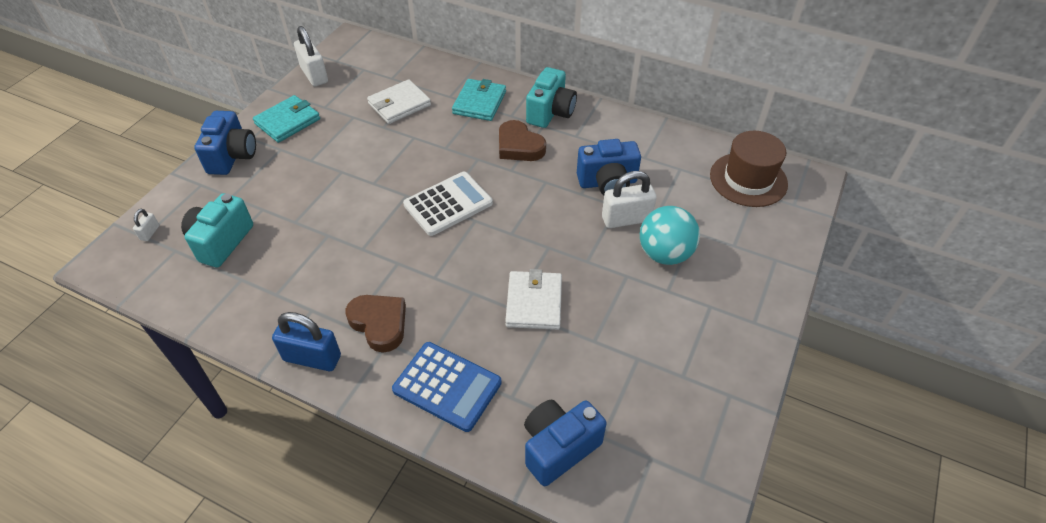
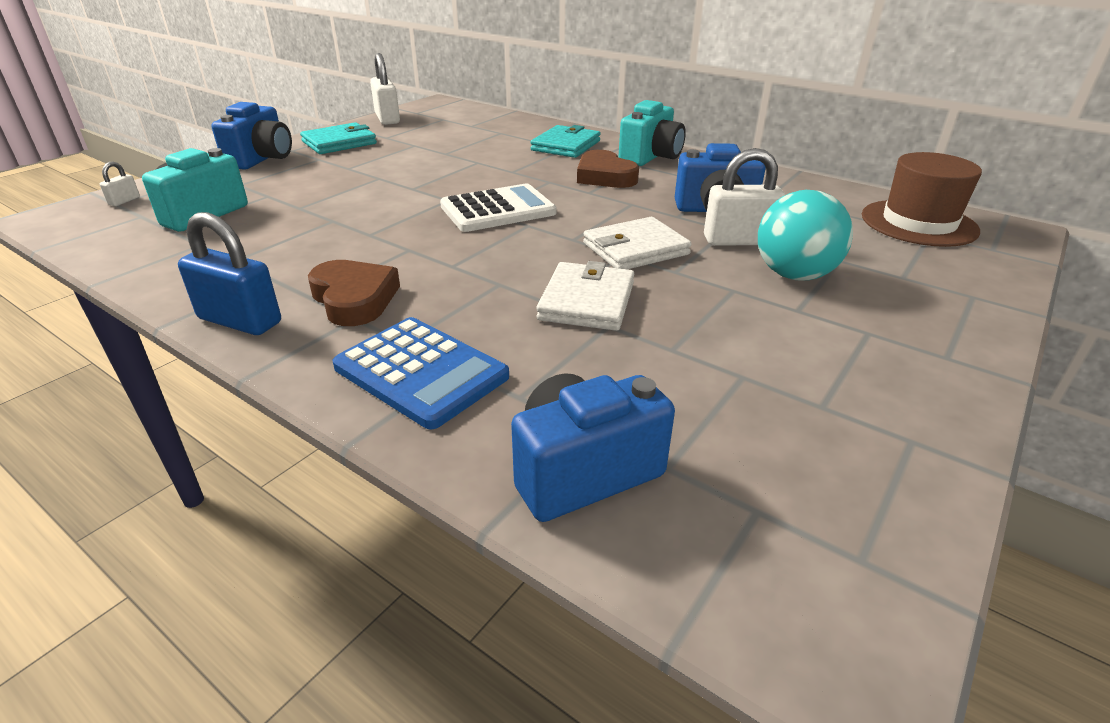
camera: 10 degrees right, 15 degrees down
white wallet [367,79,431,124] -> white wallet moved to [583,217,692,269]

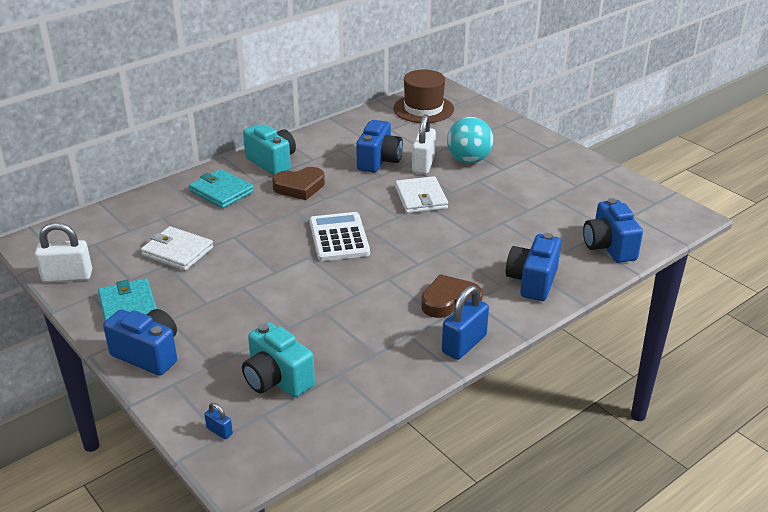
camera: 75 degrees left, 0 degrees up
white padlock [100,162,140,206] -> blue padlock [204,403,233,439]
blue calculator [333,317,509,429] -> blue camera [506,233,561,301]
white wallet [536,261,634,331] -> white wallet moved to [141,226,213,271]

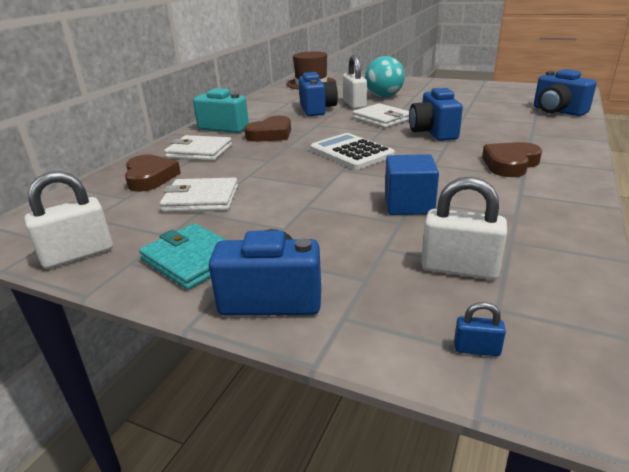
camera: 25 degrees left, 5 degrees down
turquoise wallet [189,169,254,209] -> white wallet [164,135,232,161]
turquoise camera [242,322,315,397] -> white padlock [421,177,507,280]
blue padlock [442,285,489,360] -> none
blue camera [506,233,561,301] -> blue camera moved to [409,88,463,141]
none -> brown heart [125,155,181,192]
none -> blue cube [385,154,439,215]

